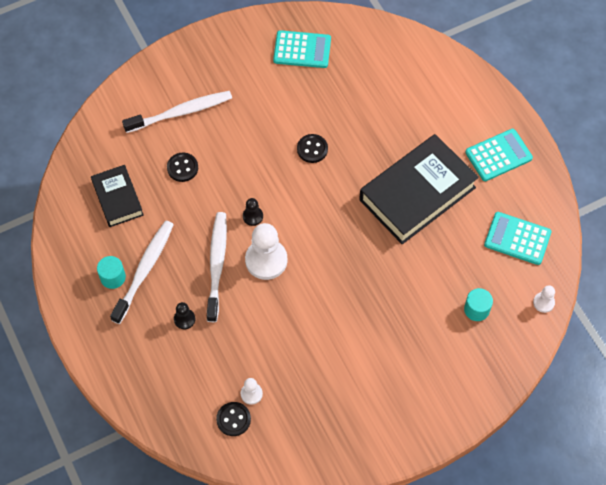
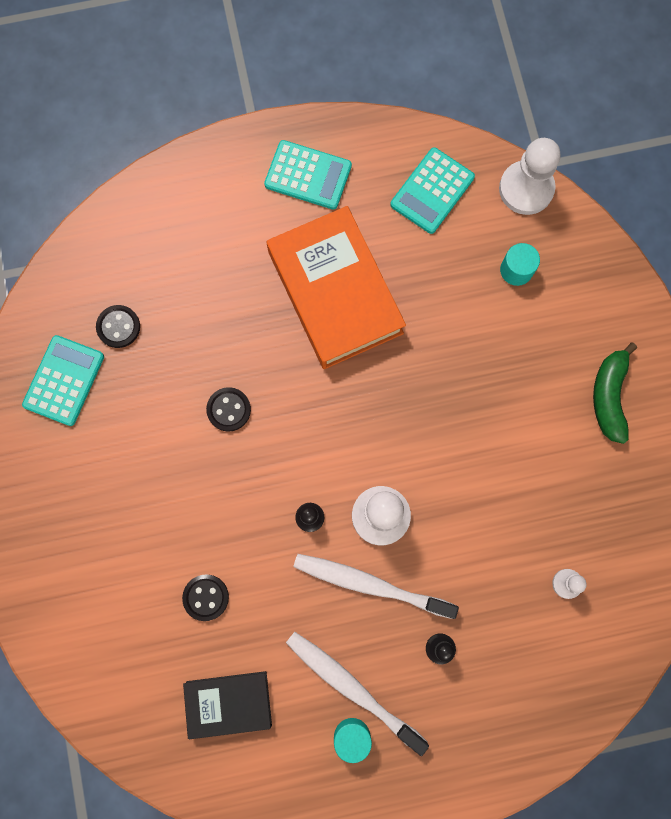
camera: 75 degrees left, 15 degrees up
white toothbrush [122,91,232,133] -> none
black button [216,402,251,436] -> black button moved to [96,305,140,348]
black book [359,134,479,244] -> orange book [266,206,406,369]
turquoise calculator [465,129,533,181] -> turquoise calculator turned 120 degrees clockwise [264,140,352,210]
white pawn [533,285,555,313] -> white pawn [499,138,560,215], size x2.02
none -> green banana [593,342,637,444]

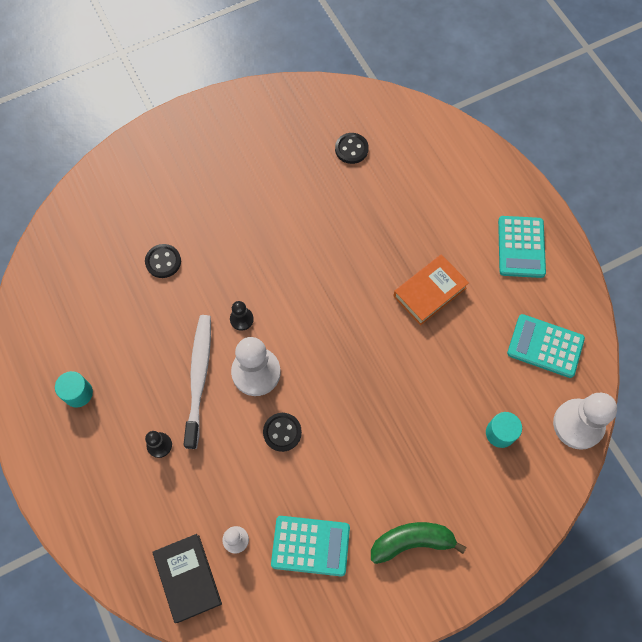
camera: 75 degrees right, 10 degrees down
turquoise calculator [22,335,104,426] -> turquoise calculator moved to [271,516,350,576]
black book [183,671,272,739] -> black book moved to [152,534,222,623]
black button [206,387,251,432] -> black button moved to [263,413,302,452]
orange book [266,206,406,369] -> orange book [393,254,469,326], size x0.55
white toothbrush [286,632,429,756] -> none

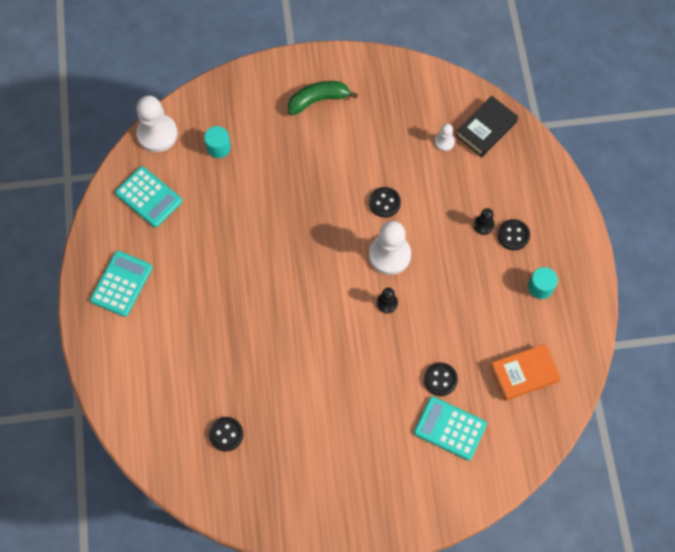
camera: 160 degrees left, 0 degrees up
black book [152,534,222,623] -> black book turned 45 degrees clockwise [456,96,518,157]
white toothbrush [183,315,211,449] -> none
turquoise calculator [271,516,350,576] -> turquoise calculator moved to [414,396,487,460]
green banana [371,522,466,564] -> green banana turned 150 degrees clockwise [288,81,358,115]
orange book [393,254,469,326] -> orange book moved to [490,344,561,401]
none -> black button [498,219,530,250]

